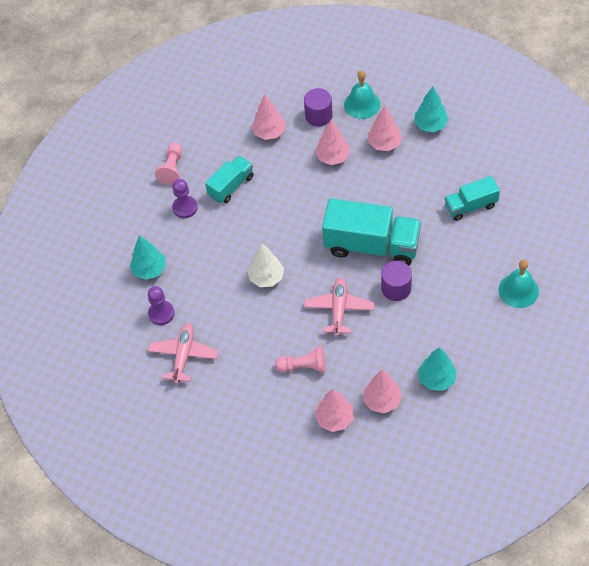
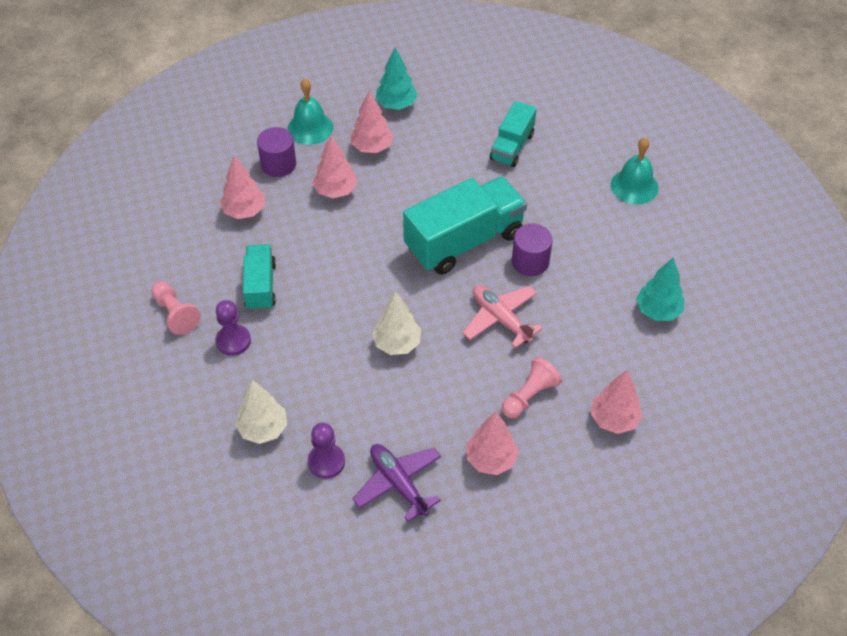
camera: 50 degrees left, 5 degrees down
turquoise tree [130,235,166,280] -> white tree [235,380,287,444]
pink plane [148,323,218,384] -> purple plane [353,444,441,522]
pink tree [363,370,402,413] -> pink tree moved to [467,412,519,475]

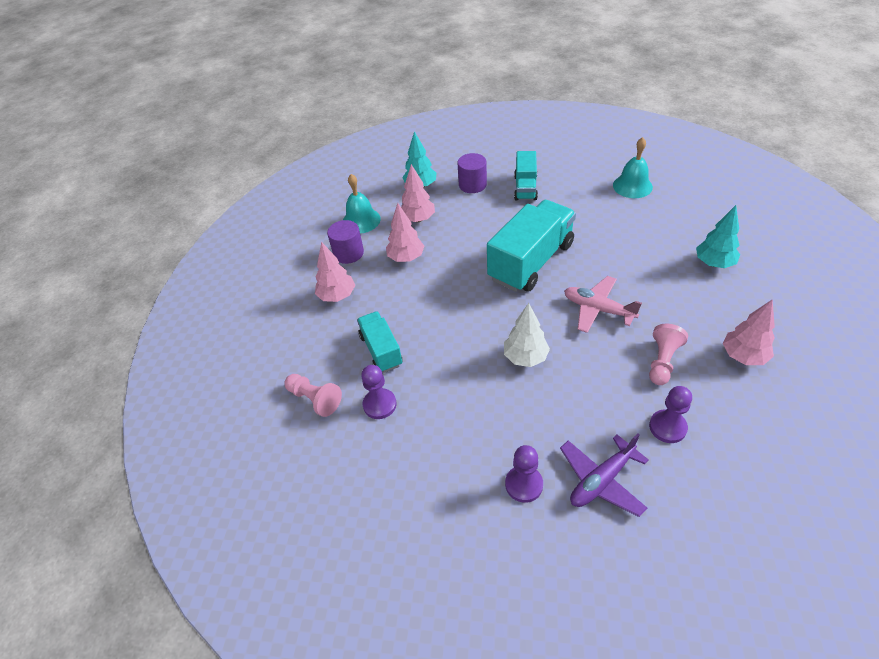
camera: 15 degrees left, 5 degrees down
white tree [235,380,287,444] -> none
purple plane [353,444,441,522] -> purple plane turned 75 degrees counterclockwise [560,433,649,517]
pink tree [467,412,519,475] -> purple pawn [649,386,692,443]
purple cylinder [512,224,553,276] -> purple cylinder moved to [458,153,487,193]

